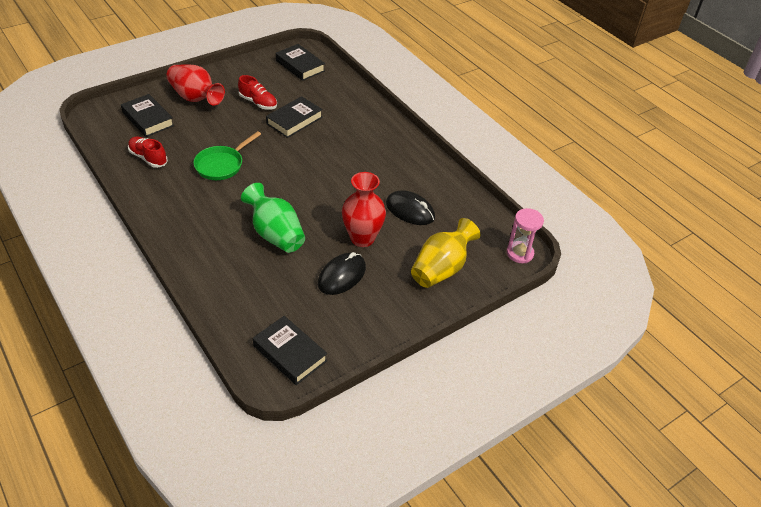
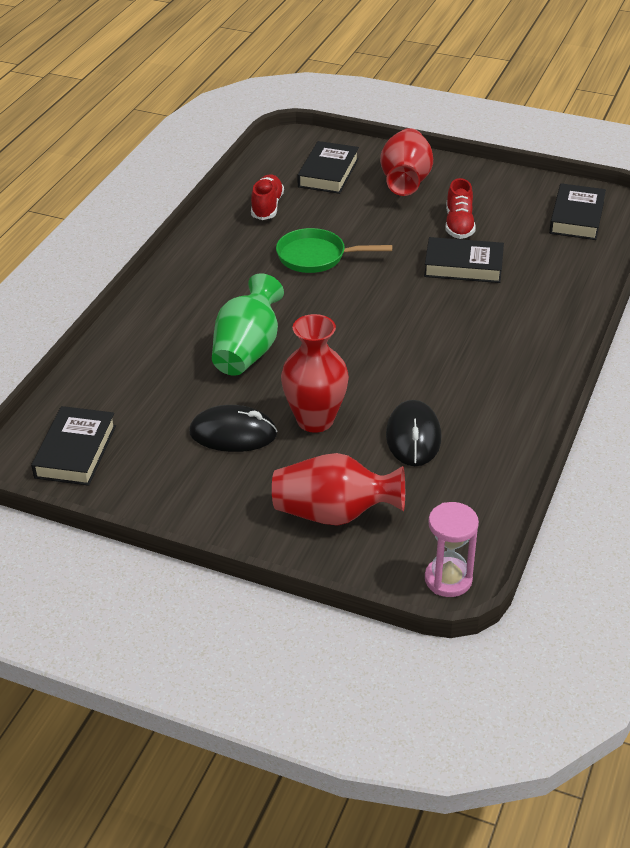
camera: 60 degrees right, 5 degrees down
yellow vase [411,218,481,288] -> red vase [272,453,405,526]

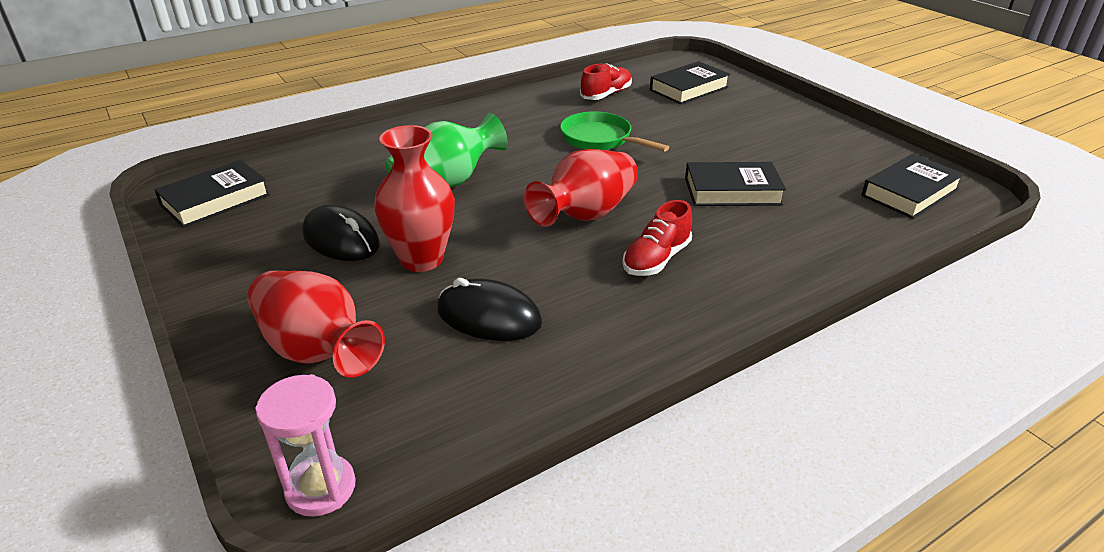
camera: 35 degrees right, 5 degrees down
red vase [380,128,433,196] -> red vase moved to [524,149,638,227]
black mouse [386,400,441,466] -> black mouse turned 75 degrees clockwise [437,278,542,341]
black book [424,237,504,283] -> black book turned 45 degrees counterclockwise [685,162,786,206]
red shoe [446,178,476,239] -> red shoe moved to [622,200,692,276]

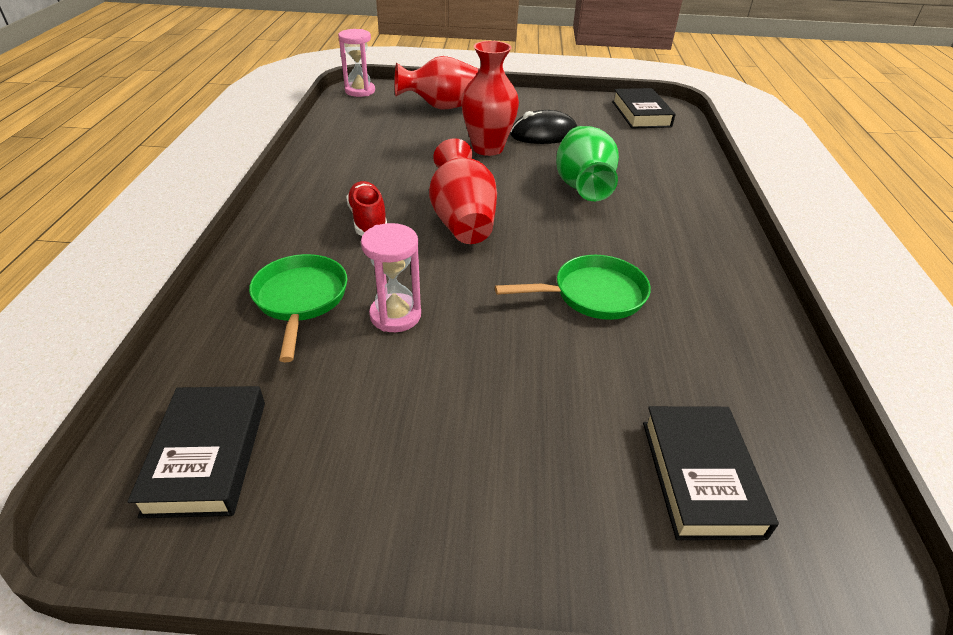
camera: 125 degrees right, 5 degrees up
black mouse [437,278,542,341] -> none
red shoe [580,63,632,100] -> none
black book [685,162,786,206] -> pink hourglass [361,223,421,332]
none -> green pan [249,254,347,362]

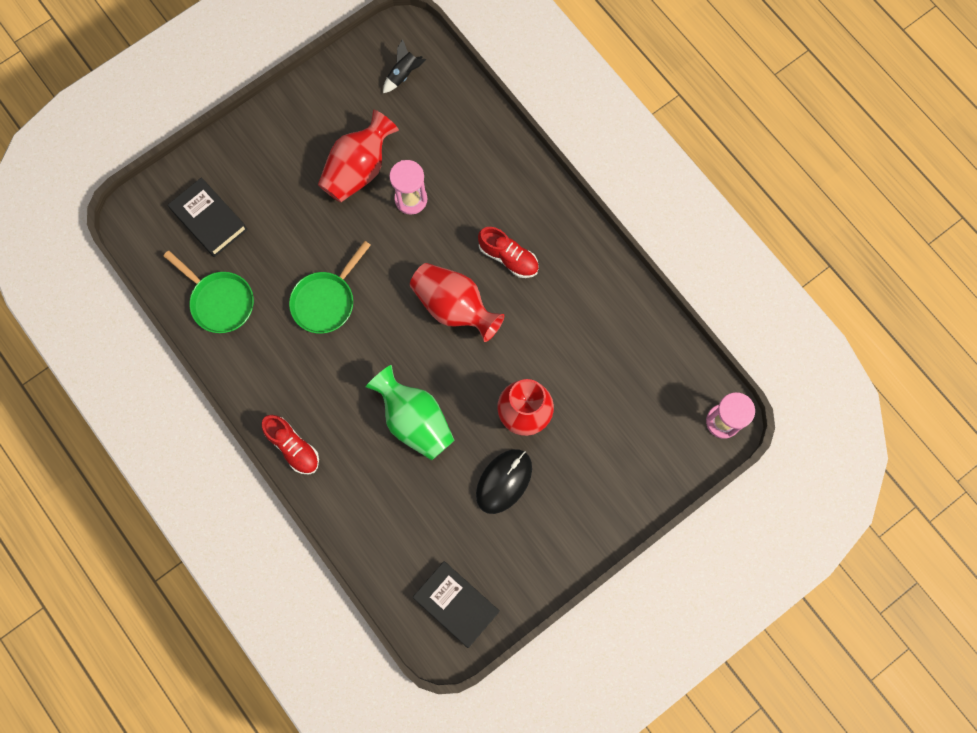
camera: 140 degrees right, 35 degrees up
black book [128,386,265,518] -> black rocket [383,39,426,93]
green pan [249,254,347,362] -> green pan moved to [163,251,254,333]
red vase [395,56,479,110] -> red vase moved to [318,110,399,202]
none -> red shoe [261,415,319,474]

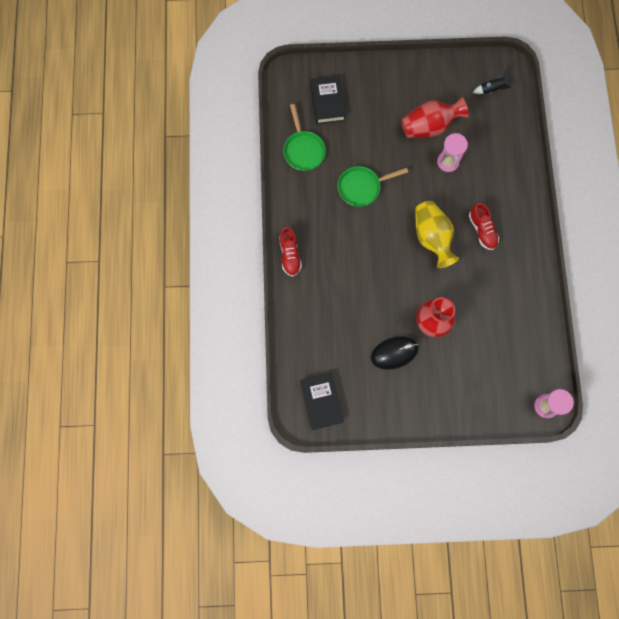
camera: 35 degrees right, 0 degrees up
green vase [366,365,454,460] -> none
red vase [410,263,504,342] -> yellow vase [415,201,459,268]

